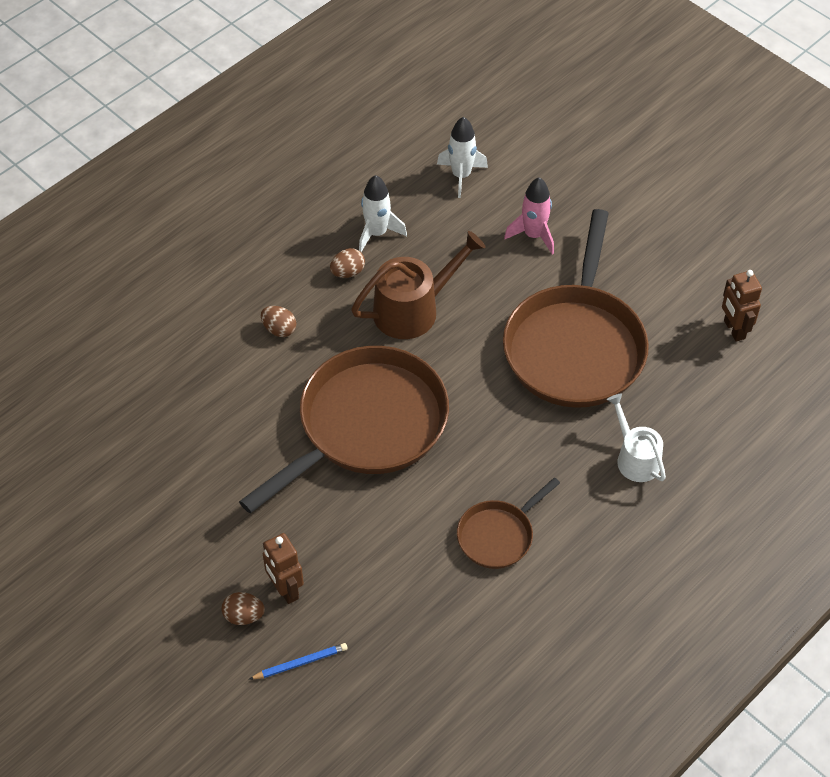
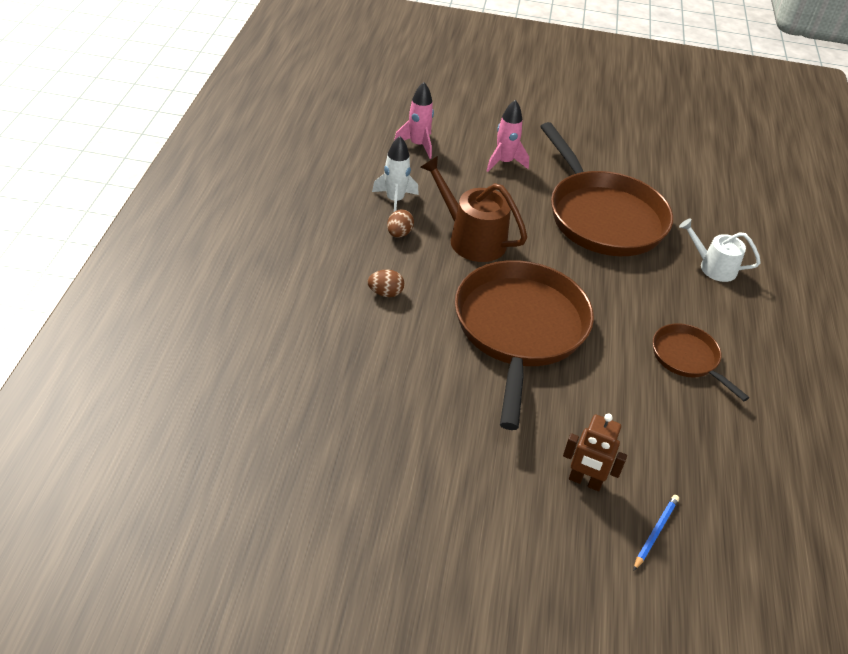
camera: 40 degrees left, 10 degrees down
brown egg [221,592,265,625] -> none
brown watering can [351,231,486,339] -> brown watering can turned 75 degrees counterclockwise [420,156,527,262]
white rocket [437,117,488,198] -> pink rocket [394,82,434,159]
brown pan [457,478,560,569] -> brown pan turned 135 degrees clockwise [653,323,749,401]
brown robot [722,270,762,342] -> none

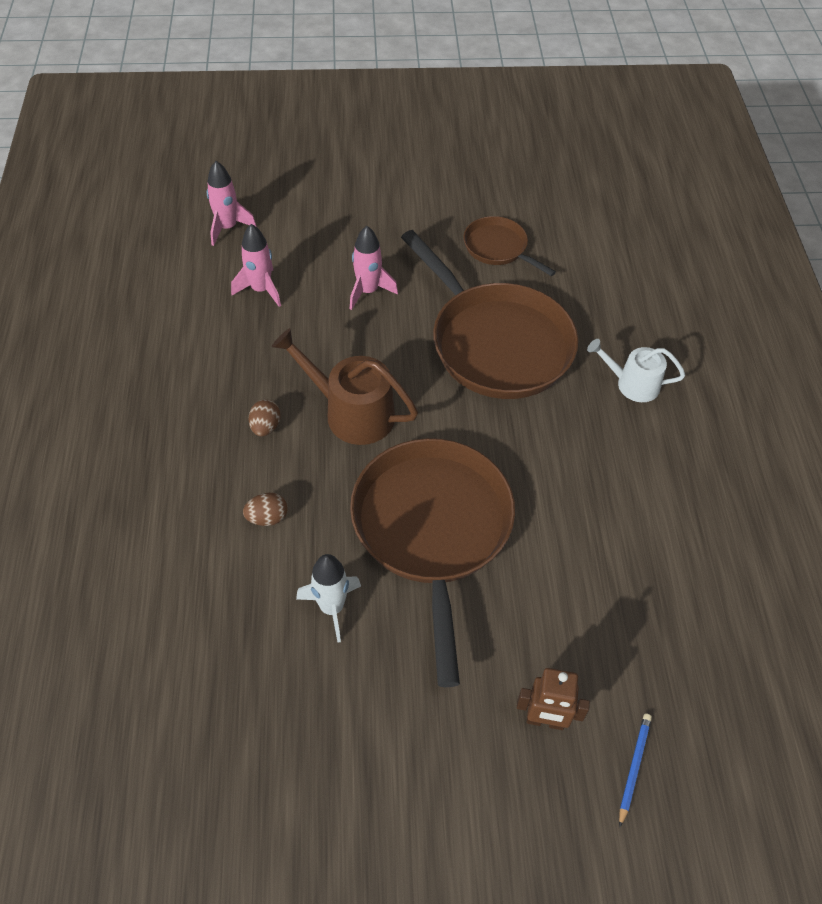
camera: 10 degrees left, 10 degrees up
white rocket [372,136,419,212] -> white rocket moved to [296,554,361,643]
brown pan [653,323,749,401] -> brown pan moved to [463,216,556,276]
none -> pink rocket [207,161,257,246]

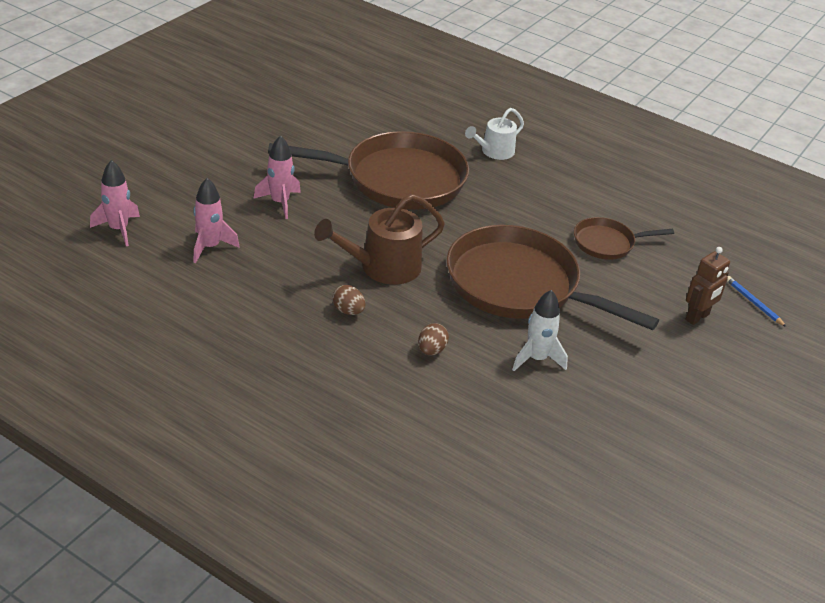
camera: 55 degrees left, 15 degrees down
brown pan [463,216,556,276] -> brown pan moved to [574,217,674,260]

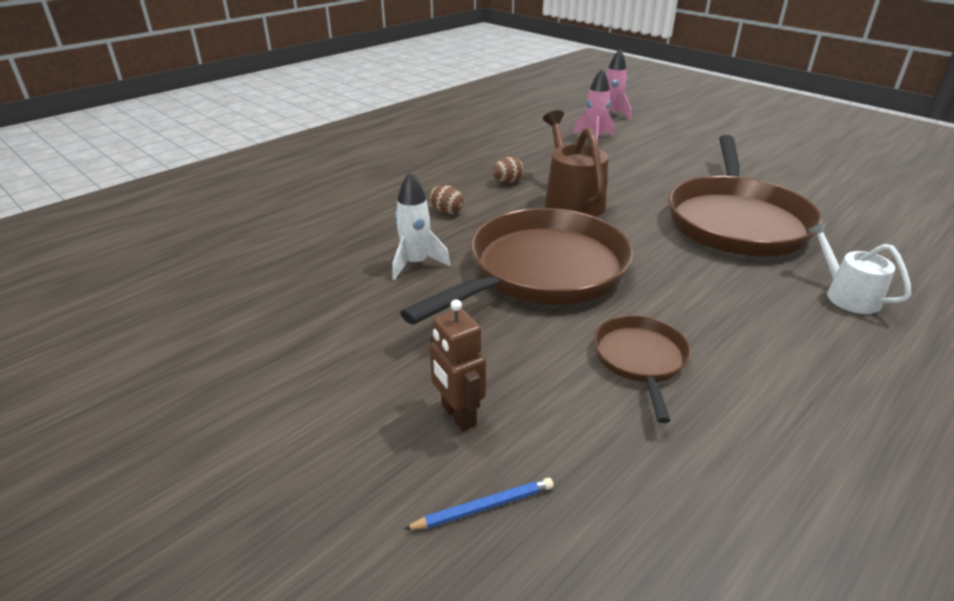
camera: 105 degrees right, 5 degrees down
pink rocket [253,135,301,219] -> none

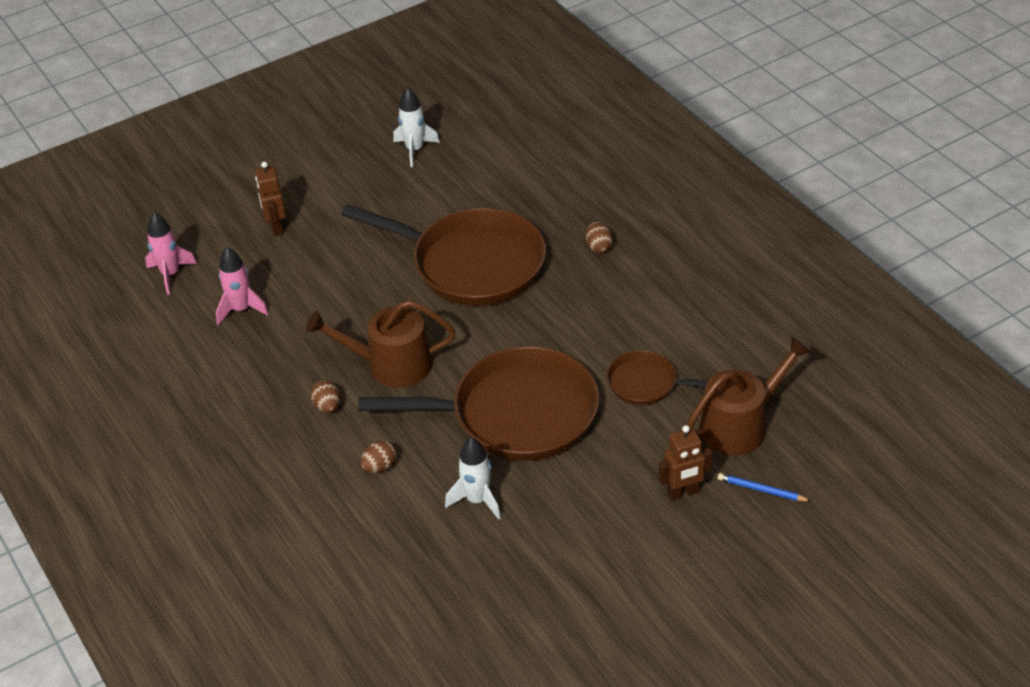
camera: 75 degrees left, 10 degrees up
brown pan [400,208,633,325] -> brown pan turned 120 degrees clockwise [358,346,599,461]
blue pencil [403,478,554,530] -> blue pencil turned 60 degrees counterclockwise [718,473,811,501]
white watering can [808,222,911,314] -> brown egg [586,222,613,253]
none -> brown robot [255,162,286,236]
none -> white rocket [393,88,440,167]
none -> brown watering can [687,337,811,456]

